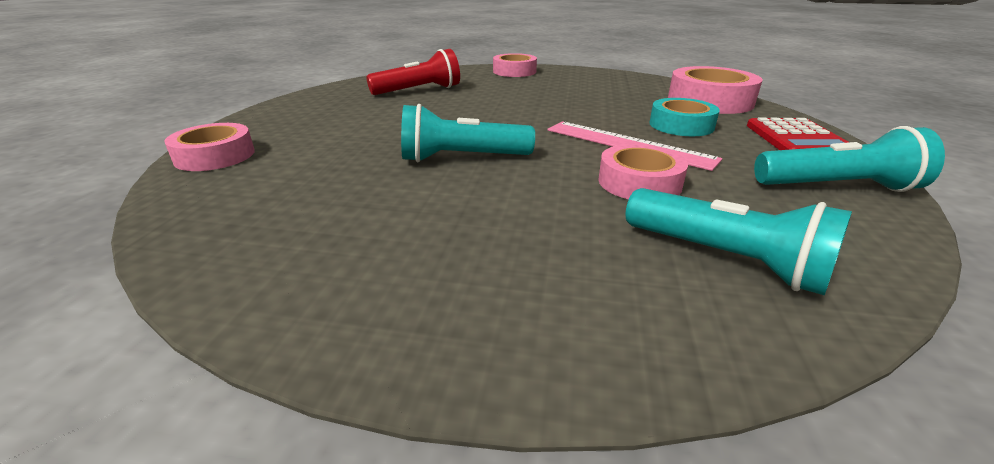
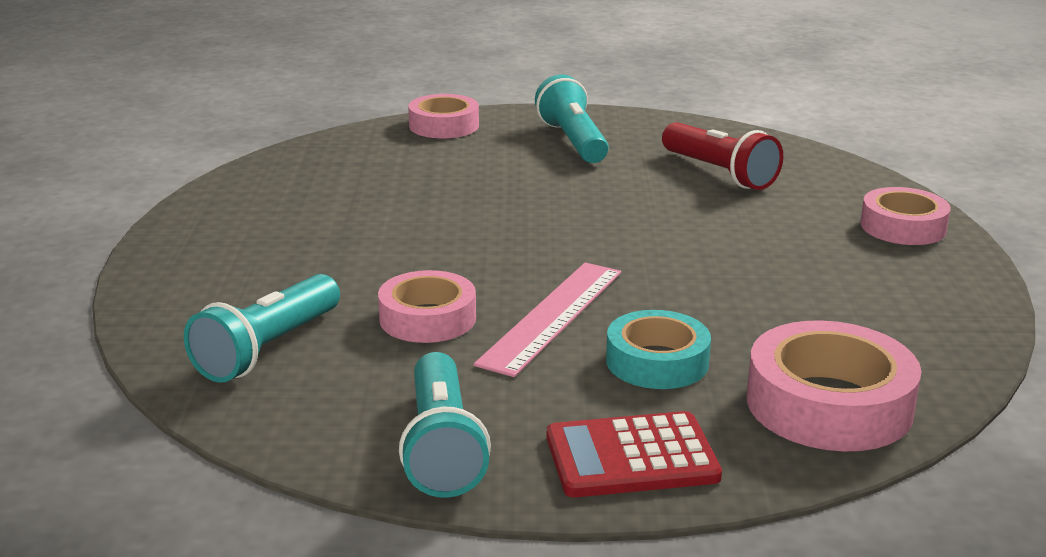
camera: 80 degrees right, 5 degrees down
turquoise flashlight [401,104,535,162] -> turquoise flashlight moved to [535,74,609,163]

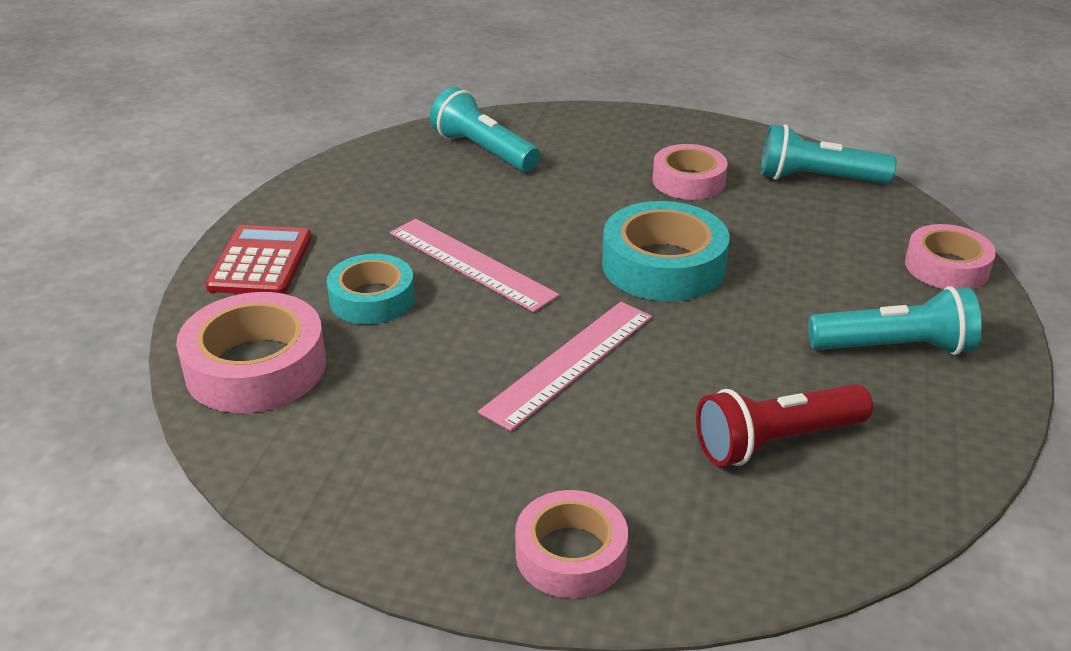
camera: 105 degrees right, 10 degrees up
pink tape [378,270,476,343] -> pink tape moved to [652,144,727,200]
turquoise flashlight [399,352,491,498] -> turquoise flashlight moved to [761,124,897,184]
none -> pink ruler [478,302,652,431]
none -> turquoise tape [602,201,729,301]

